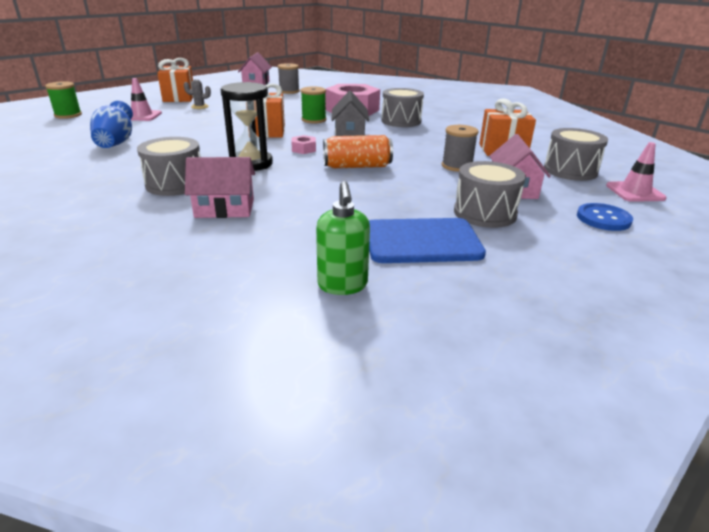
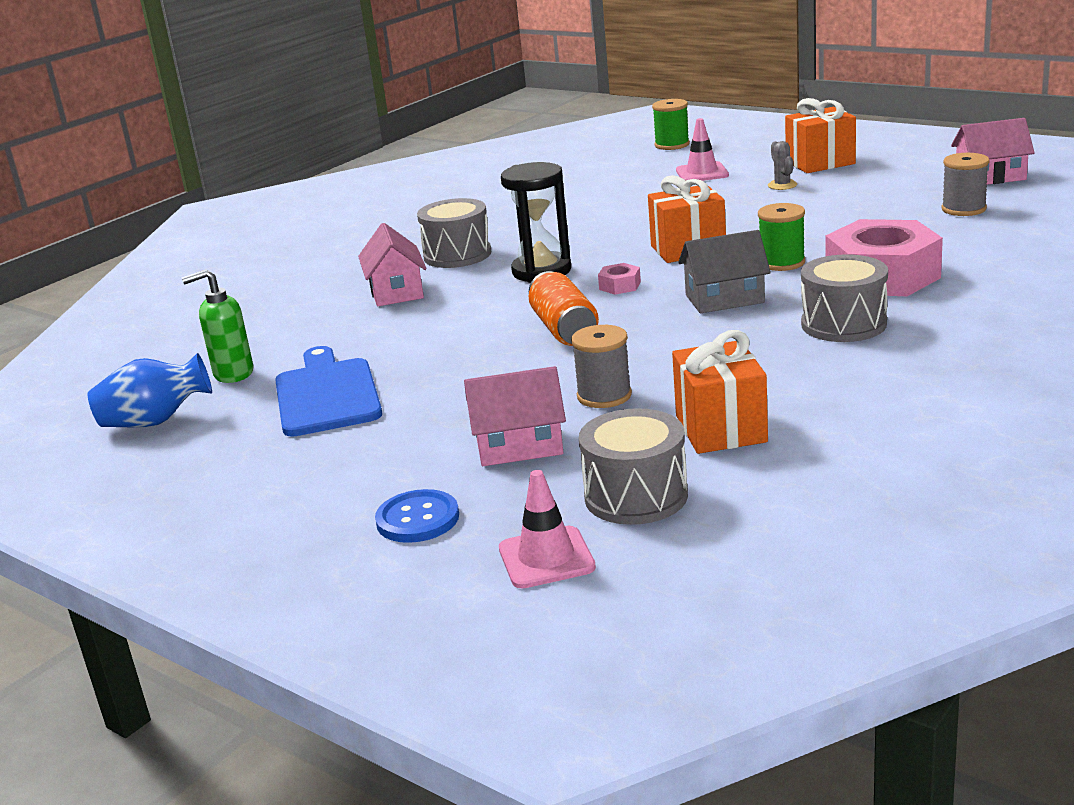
camera: 85 degrees right, 5 degrees down
blue vase [90,101,133,148] -> blue vase moved to [88,353,212,427]
grey drum [454,161,526,228] -> none

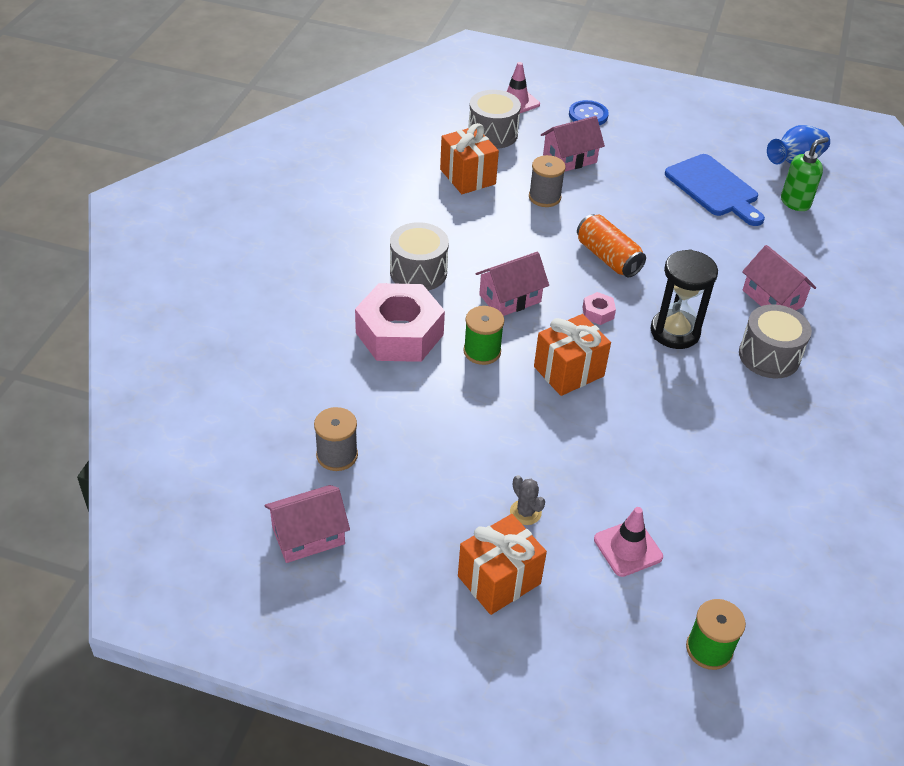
camera: 155 degrees right, 20 degrees up
grey house [678,230,771,313] -> pink house [476,252,549,316]

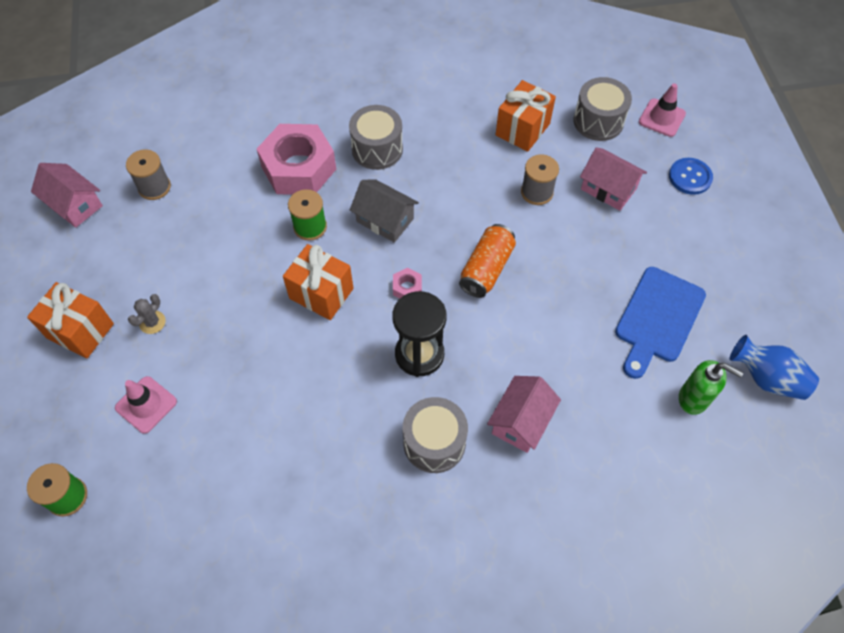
camera: 65 degrees right, 15 degrees up
pink house [476,252,549,316] -> grey house [350,179,419,243]

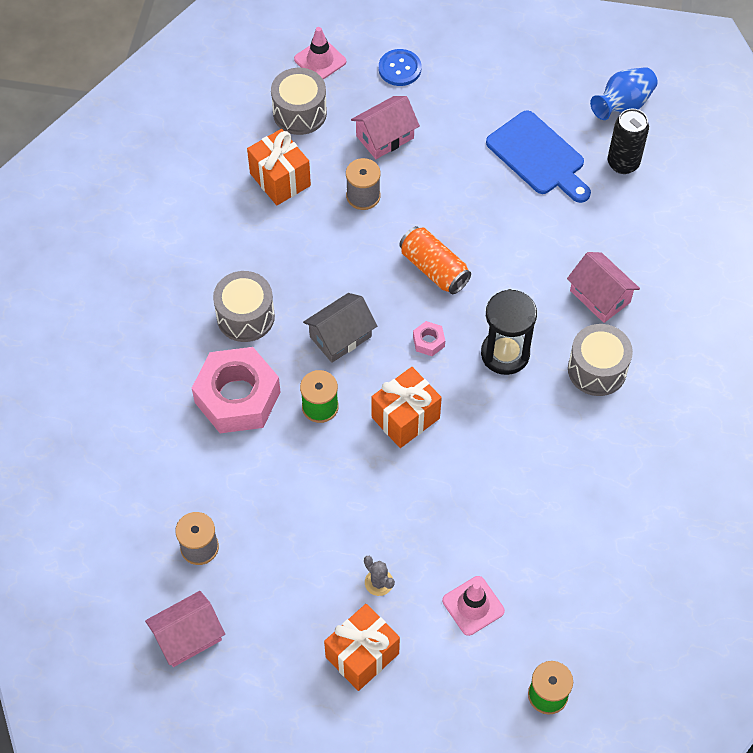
camera: 70 degrees left, 0 degrees up
green soap dispenser [679,360,743,415] -> black can [608,109,649,174]

